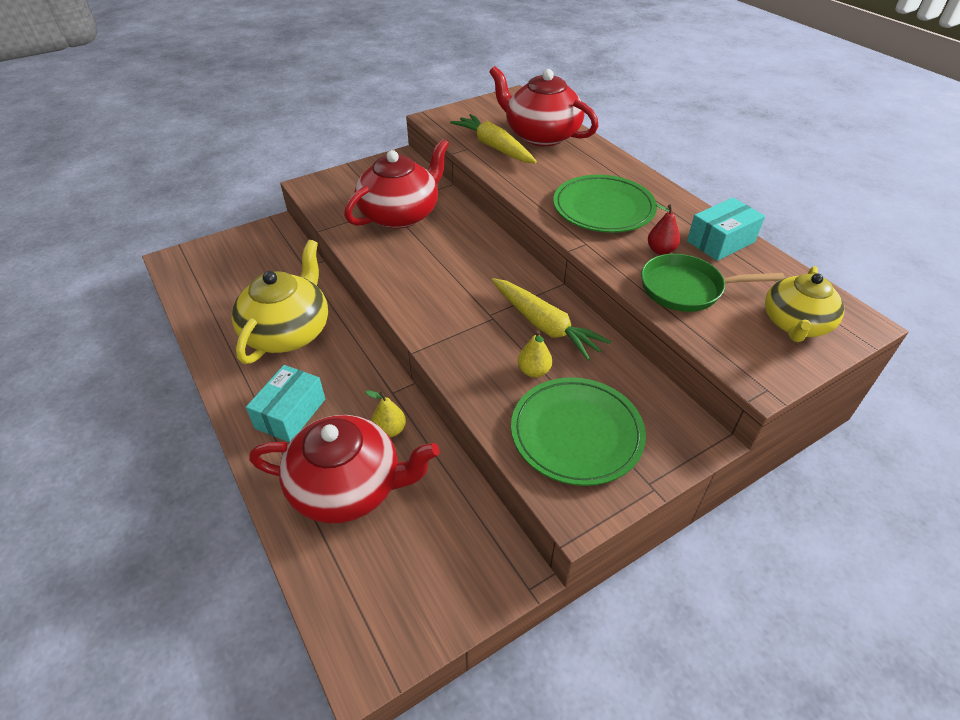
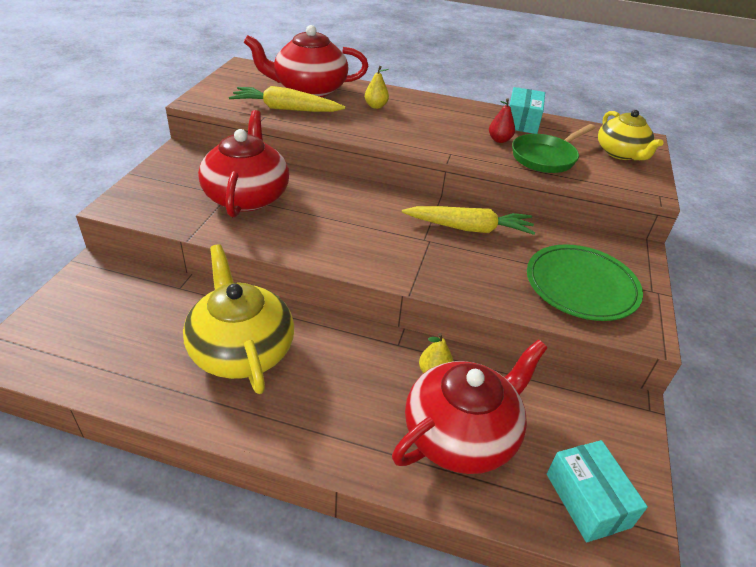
camera: 45 degrees left, 5 degrees down
turquoise box [246,365,325,442] -> turquoise box moved to [547,440,648,543]
yellow pear [518,330,552,378] -> yellow pear moved to [365,66,389,109]
green plate [553,175,657,233] -> none

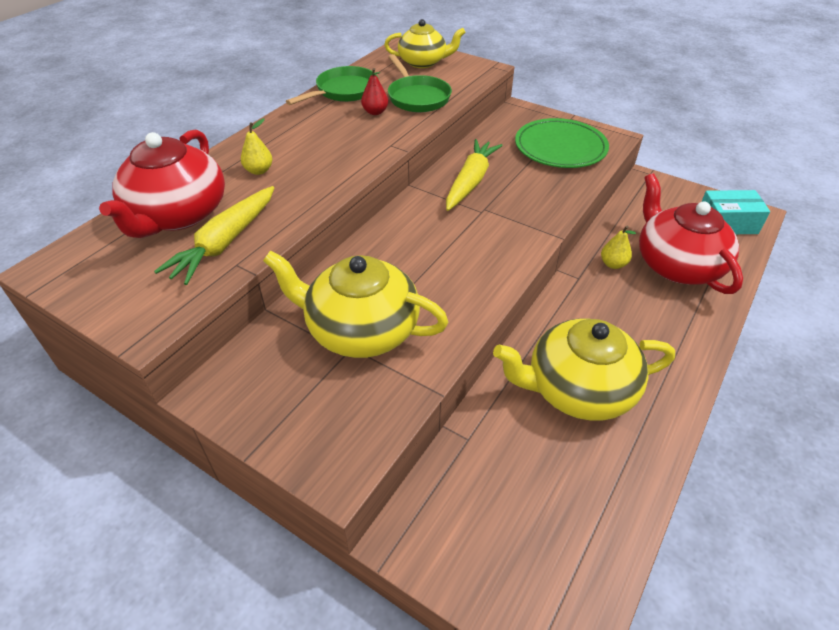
camera: 70 degrees left, 5 degrees up
red teapot [198,110,289,217] -> yellow teapot [263,251,448,358]
turquoise box [509,87,545,134] -> green pan [286,66,379,105]

